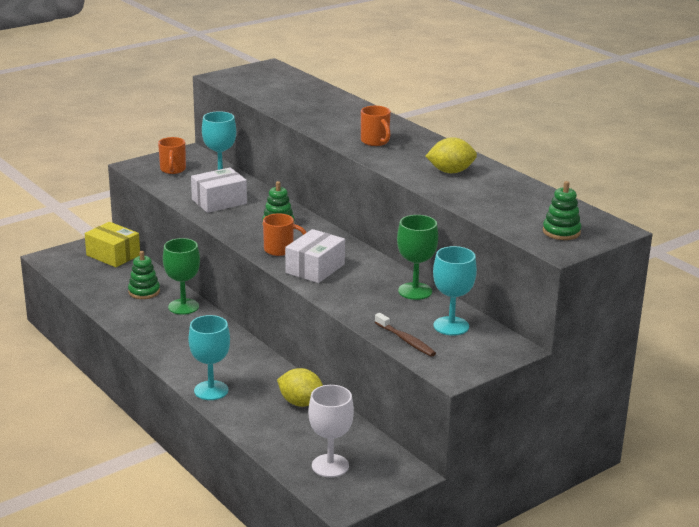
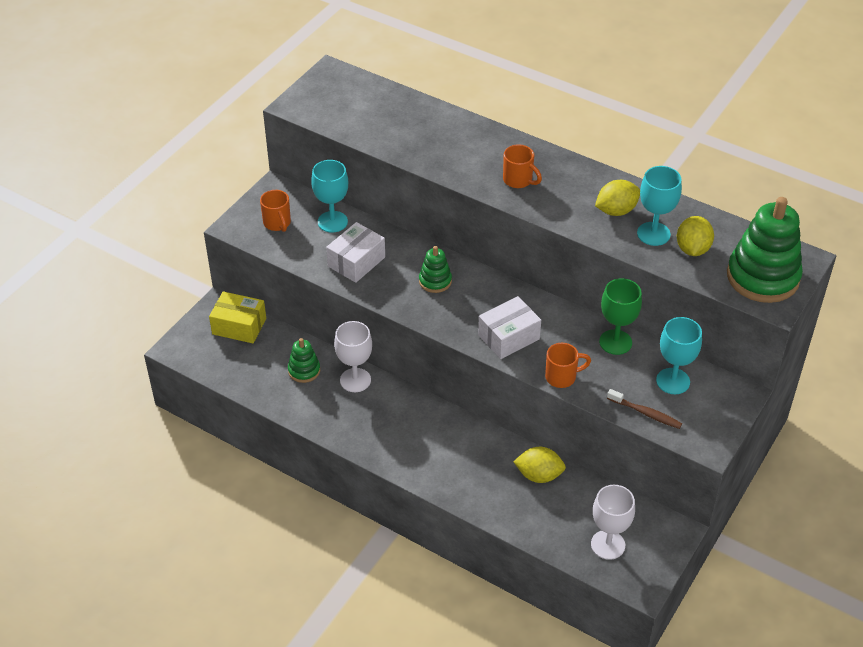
camera: 20 degrees left, 20 degrees up
green goblet [163,238,200,315] -> white goblet [334,321,372,392]
turquoise goblet [188,315,230,400] -> turquoise goblet moved to [637,166,682,246]
orange mug [263,213,307,256] -> orange mug moved to [545,343,591,388]
white box [285,229,345,283] -> white box turned 45 degrees clockwise [478,296,541,359]
green stacking toy [543,181,581,240] -> green stacking toy [727,197,803,303], size x2.02
none -> yellow lemon [677,216,714,256]

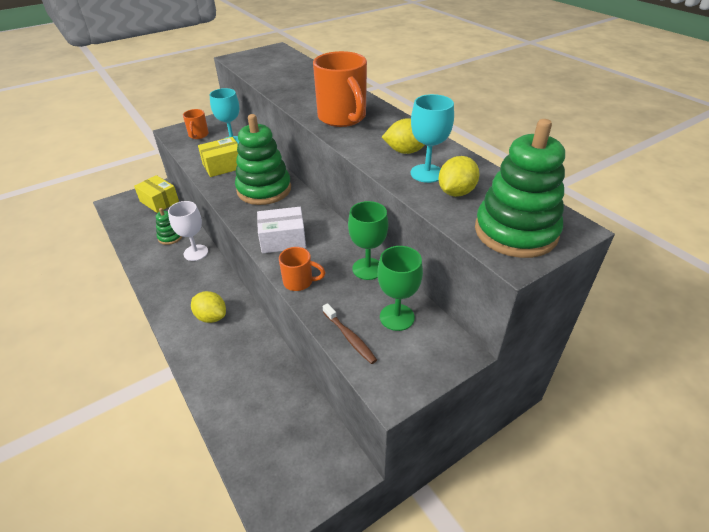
camera: 25 degrees right, 5 degrees down
white box [326,222,385,283] -> yellow box [198,137,238,177]
green stacking toy [419,246,452,293] -> green stacking toy [235,114,291,205], size x2.02
orange mug [503,145,542,188] -> orange mug [313,51,367,127], size x1.92
yellow lemon [513,447,566,483] -> yellow lemon moved to [191,291,226,323]
white goblet [591,485,635,560] -> none
turquoise goblet [656,317,702,394] -> green goblet [377,246,423,331]

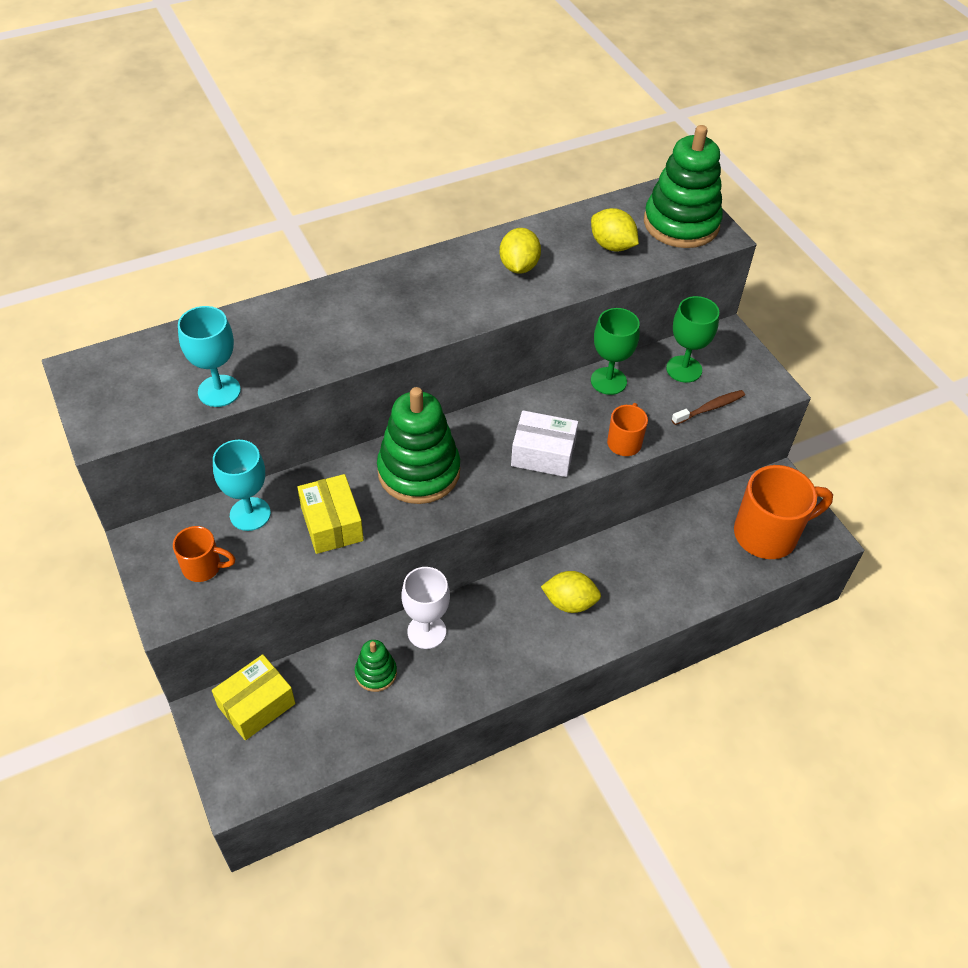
camera: 85 degrees left, 10 degrees up
yellow lemon [191,291,226,323] -> yellow lemon turned 60 degrees clockwise [541,571,601,613]
white box [257,207,306,254] -> white box turned 75 degrees counterclockwise [511,410,578,477]
orange mug [313,51,367,127] -> orange mug moved to [734,465,833,559]
turquoise goblet [411,94,454,183] -> turquoise goblet moved to [178,306,241,407]

